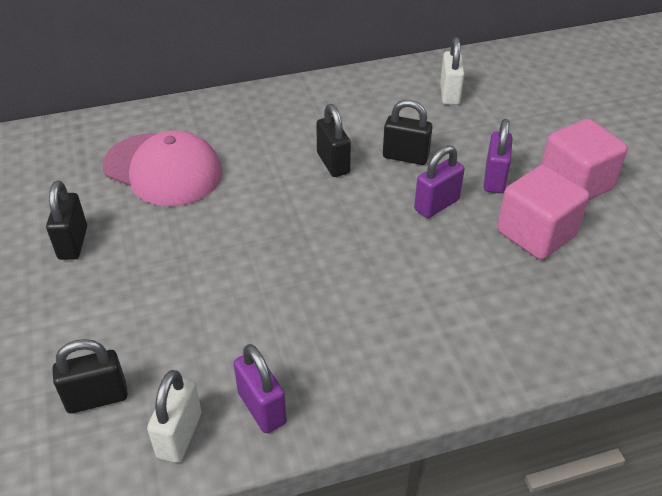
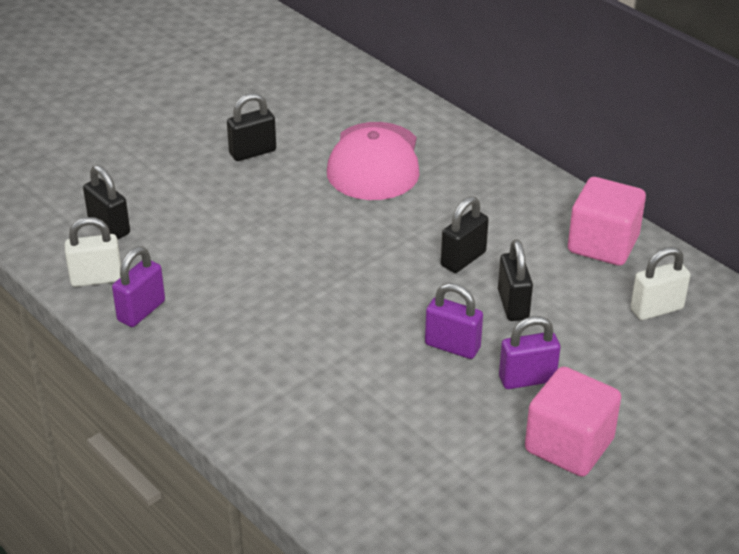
camera: 65 degrees right, 5 degrees down
pink cube [497,165,589,260] -> pink cube moved to [568,177,646,266]

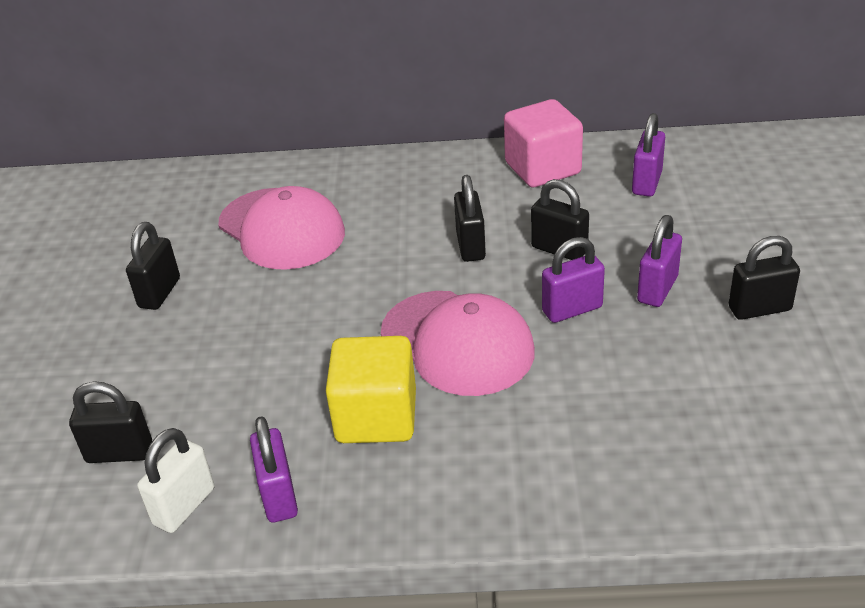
camera: 45 degrees left, 0 degrees up
pink cube [525,366,621,477] -> black padlock [729,236,800,320]
white padlock [630,247,690,320] -> purple padlock [632,113,665,197]
none -> yellow cube [326,336,416,443]
none -> pink cap [381,291,535,396]

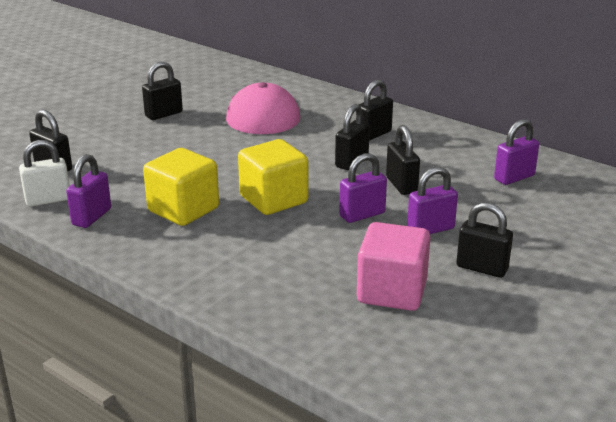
camera: 35 degrees right, 10 degrees down
pink cap [381,291,535,396] -> yellow cube [238,139,308,215]
pink cube [504,99,583,187] -> pink cube moved to [357,222,431,311]
purple padlock [542,237,605,323] -> purple padlock turned 45 degrees counterclockwise [339,153,387,223]
none -> black padlock [359,80,393,141]

